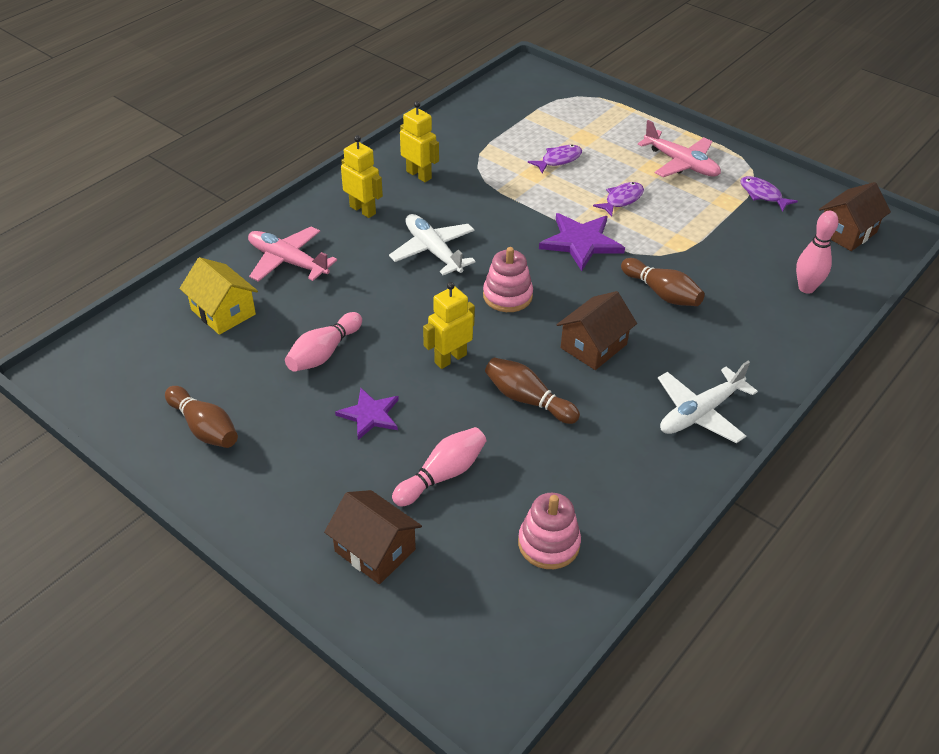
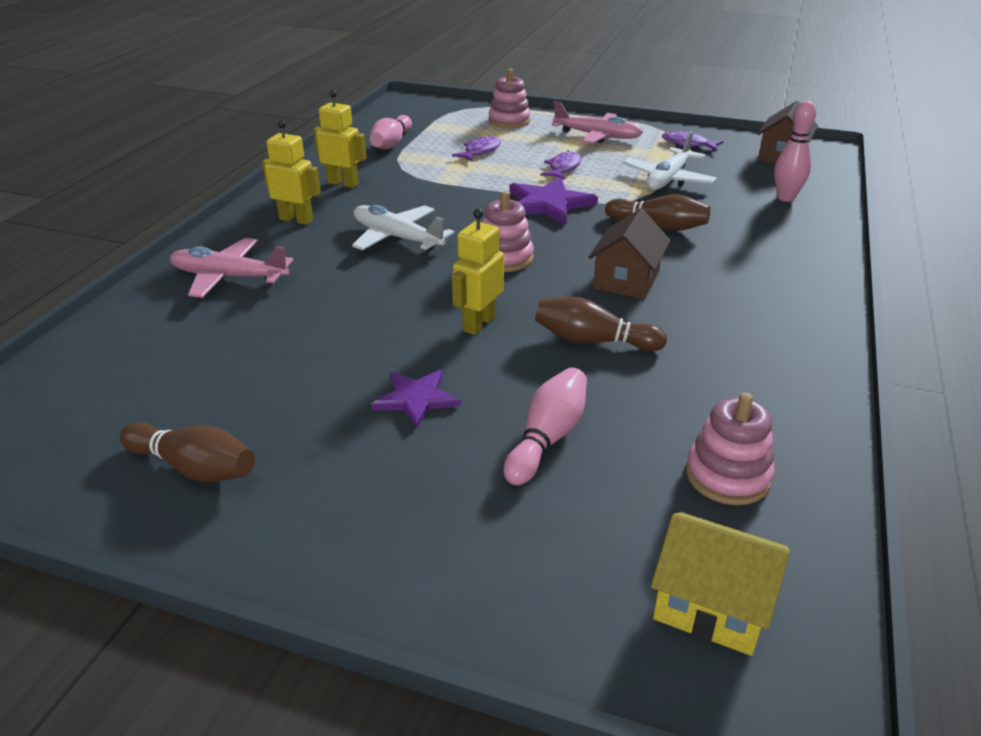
camera: 20 degrees left, 10 degrees down
yellow house [179,257,258,335] -> yellow house moved to [651,512,790,656]
pink bowling pin [285,312,362,372] -> pink bowling pin moved to [370,115,412,149]
brown house [324,490,422,584] -> none
white plane [658,361,758,443] -> white plane moved to [623,131,717,190]
none -> pink stacking toy [489,69,531,128]

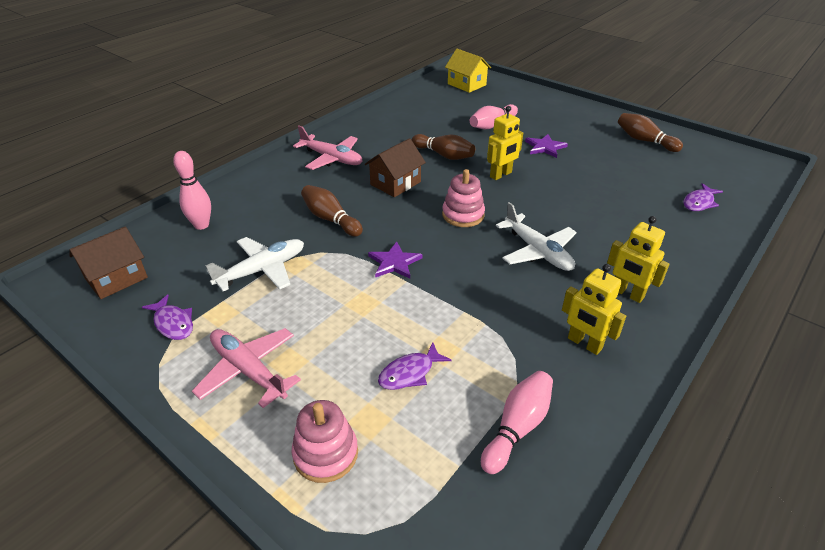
camera: 160 degrees left, 5 degrees up
pink plane [170,238,293,298] -> pink plane moved to [293,126,362,170]
purple star [509,177,598,225] -> purple star [368,242,423,279], size x0.65
purple fish [540,150,582,180] -> purple fish moved to [683,183,723,211]
pink stacking toy [686,393,775,505] -> none

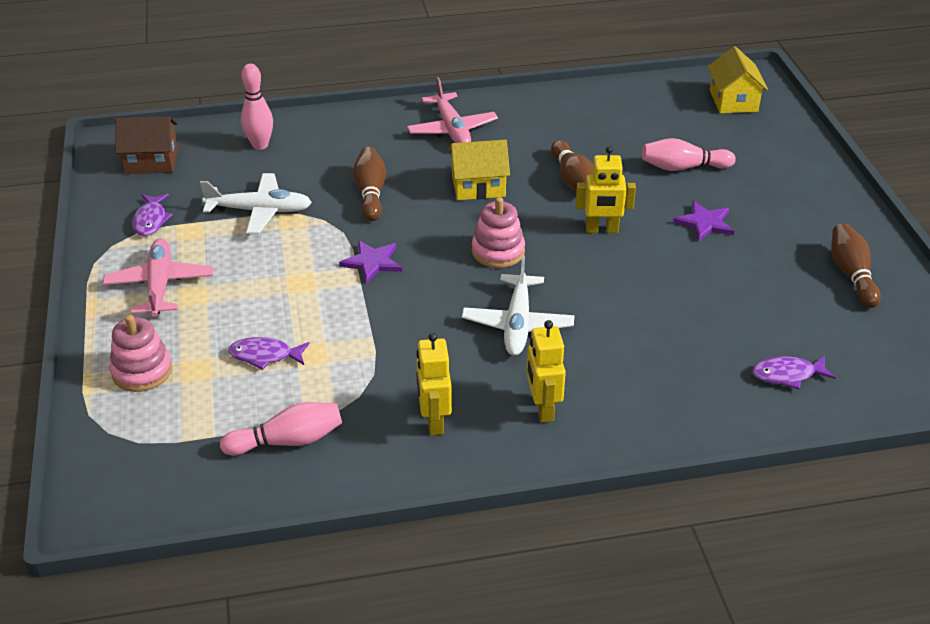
camera: 40 degrees right, 0 degrees up
brown house [365,138,426,197] -> yellow house [448,140,510,200]

